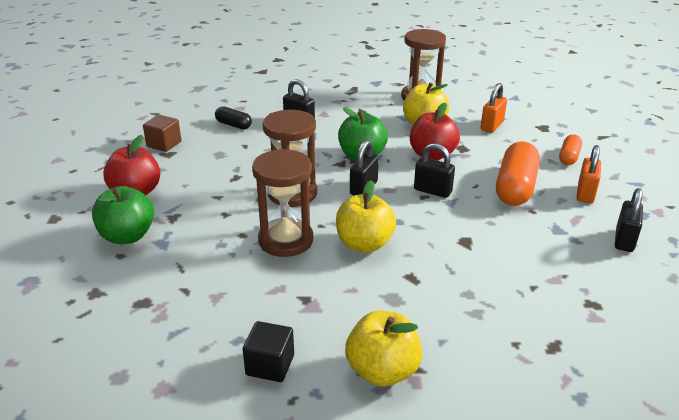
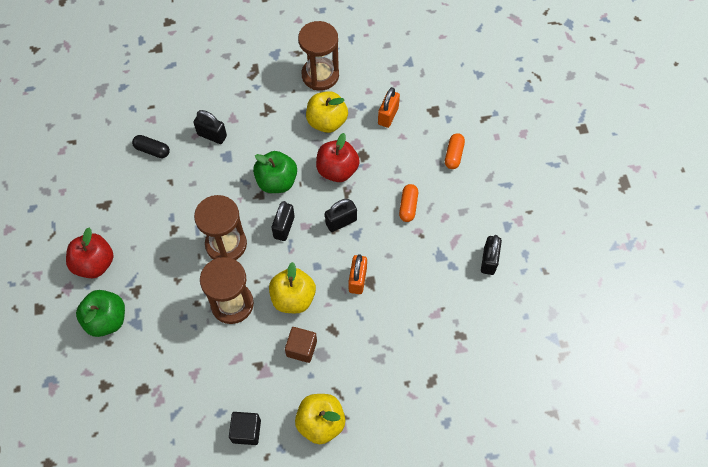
camera: 10 degrees left, 30 degrees up
brown cube [143,115,181,152] -> brown cube moved to [285,327,317,363]
black padlock [414,143,455,198] -> black padlock turned 45 degrees counterclockwise [325,199,357,232]
orange capsule [496,142,540,206] -> orange capsule [399,184,418,222], size x0.54
orange padlock [577,145,601,203] -> orange padlock moved to [348,254,367,294]

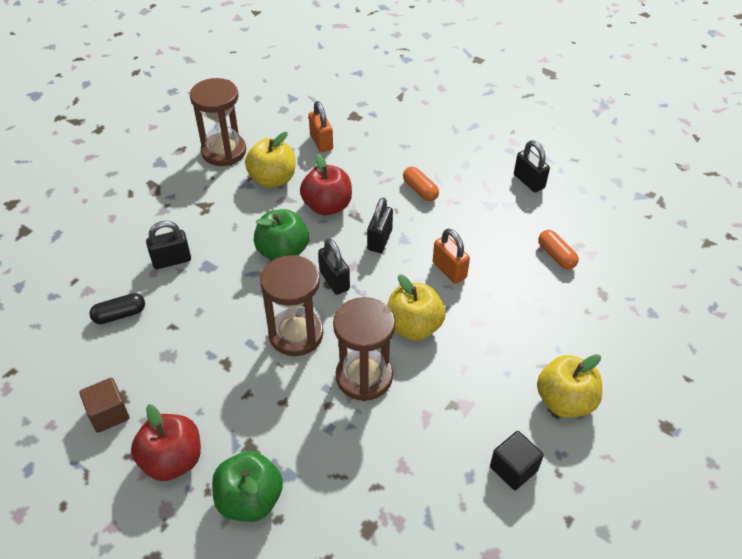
camera: 45 degrees left, 15 degrees down
brown cube [285,327,317,363] -> brown cube moved to [79,378,129,433]
orange capsule [445,133,465,169] -> orange capsule moved to [538,230,579,269]

